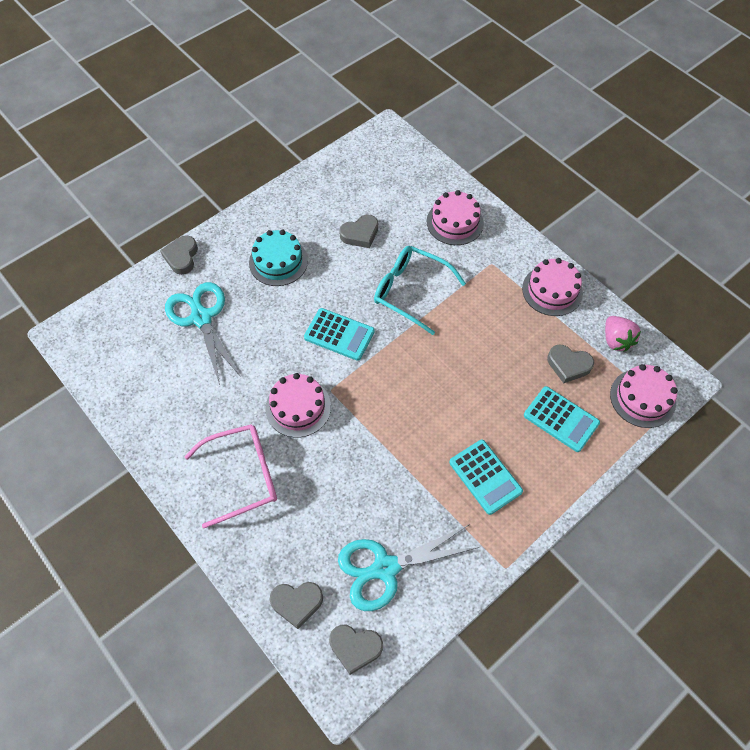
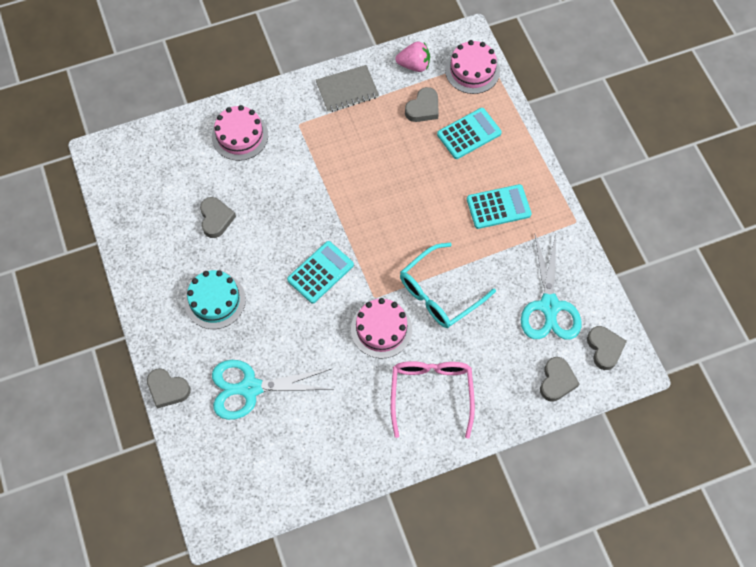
camera: 70 degrees left, 5 degrees up
grey heart [329,625,383,675] -> grey heart turned 45 degrees counterclockwise [587,326,627,370]
turquoise glasses [374,246,466,335] -> turquoise glasses moved to [400,243,496,328]
pink cake [522,258,583,316] -> grey notebook [316,65,379,112]

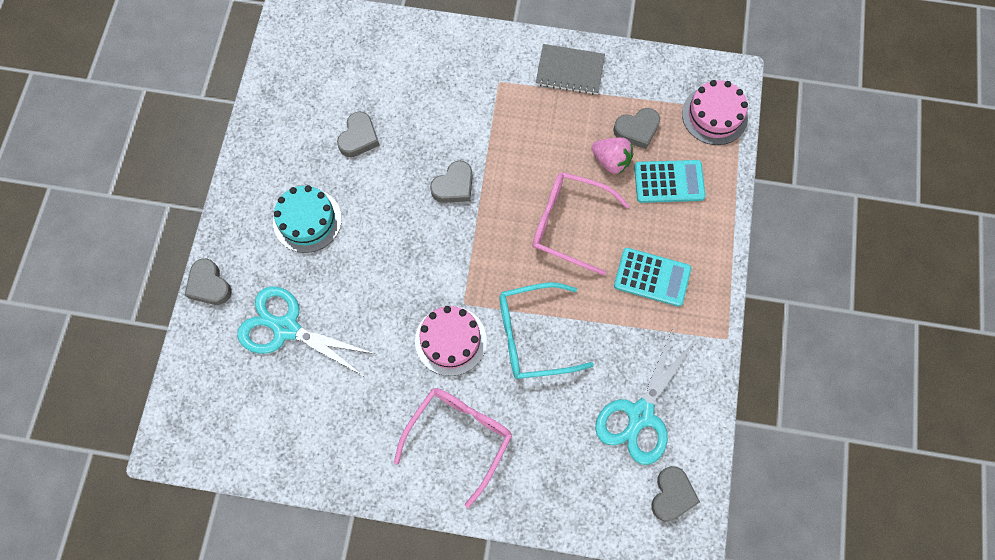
camera: 30 degrees right, 5 degrees up
pink cake [212,105,268,161] -> none
turquoise calculator [287,241,354,304] -> none
pink strawberry [396,41,430,72] -> pink strawberry moved to [592,137,634,174]
grey heart [540,357,580,402] -> grey heart moved to [430,161,473,203]
none -> pink glasses [533,172,630,275]

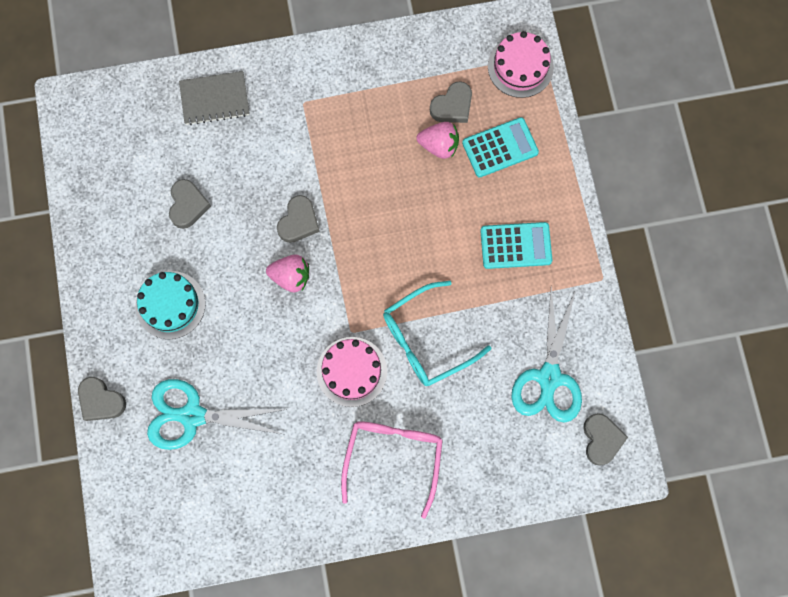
camera: 20 degrees left, 5 degrees up
pink glasses [533,172,630,275] -> none
grey notebook [536,44,605,95] -> grey notebook moved to [179,71,250,125]
none -> pink strawberry [266,255,309,293]

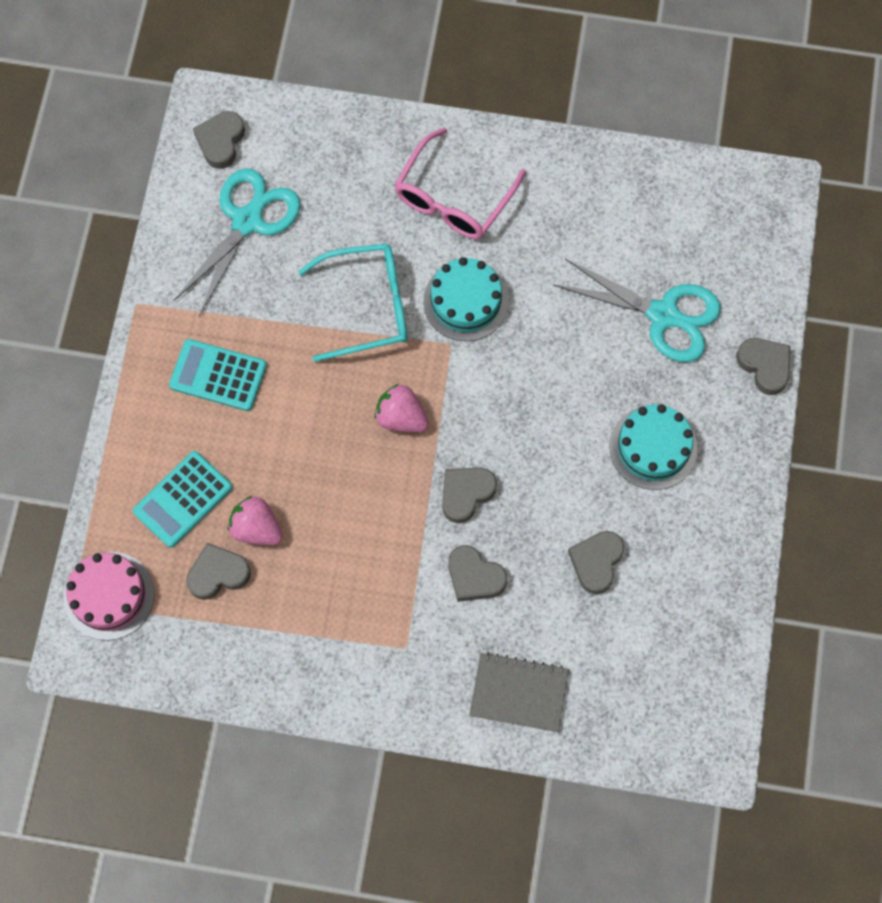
camera: 160 degrees left, 5 degrees down
pink strawberry [266,255,309,293] -> pink strawberry moved to [374,384,429,432]
pink cake [317,337,387,407] -> turquoise cake [423,257,509,341]
turquoise calculator [462,117,539,178] -> turquoise calculator turned 45 degrees counterclockwise [133,451,232,548]
none -> grey heart [448,545,507,602]

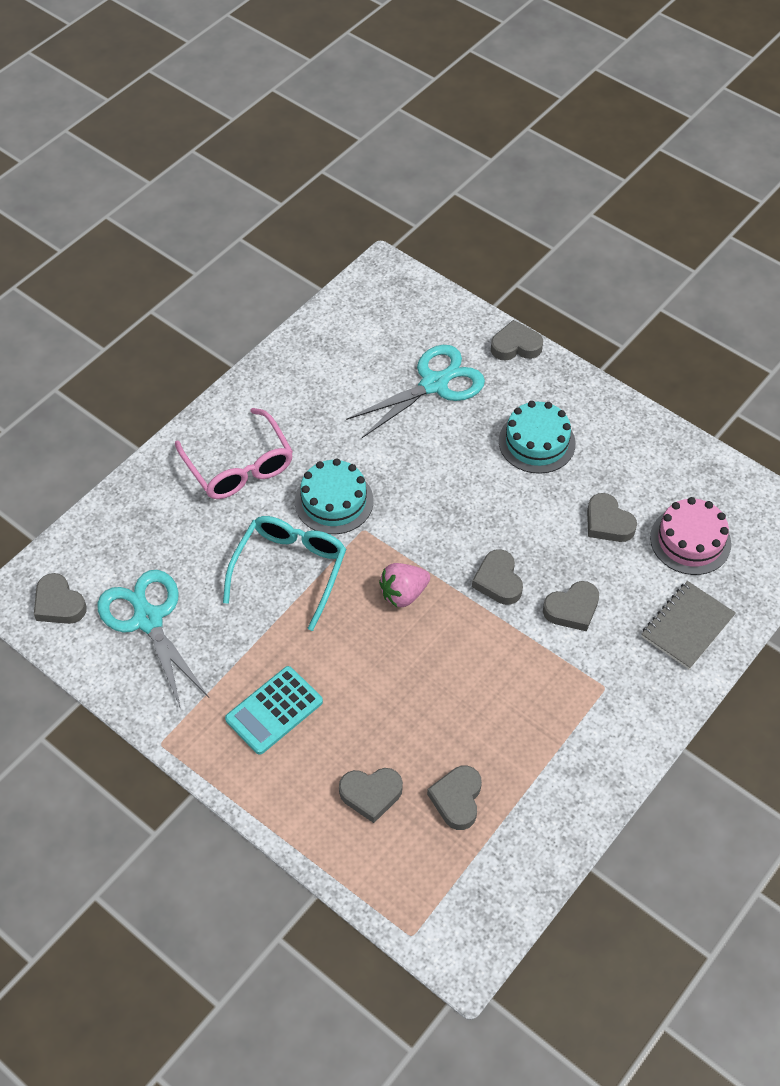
camera: 60 degrees left, 15 degrees down
pink cake [64,552,155,640] -> pink cake moved to [650,497,731,575]
turquoise calculator [133,451,232,548] -> grey heart [339,768,403,823]
pink strawberry [228,496,283,545] -> none

